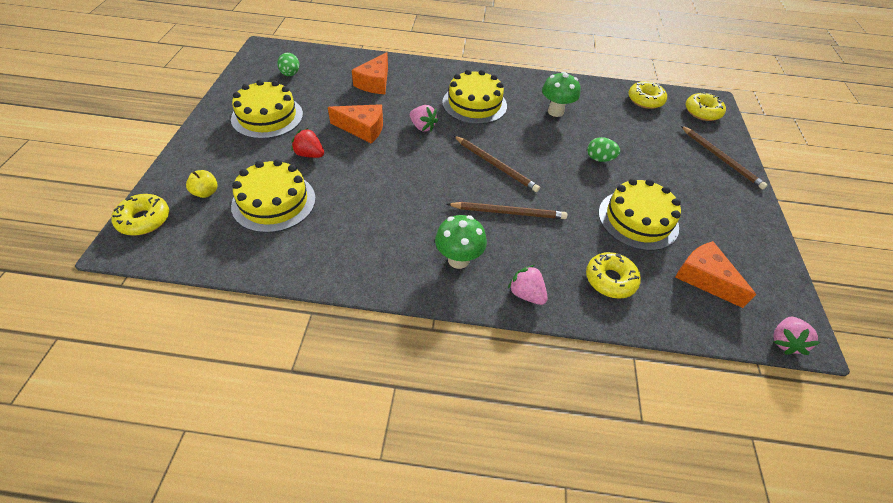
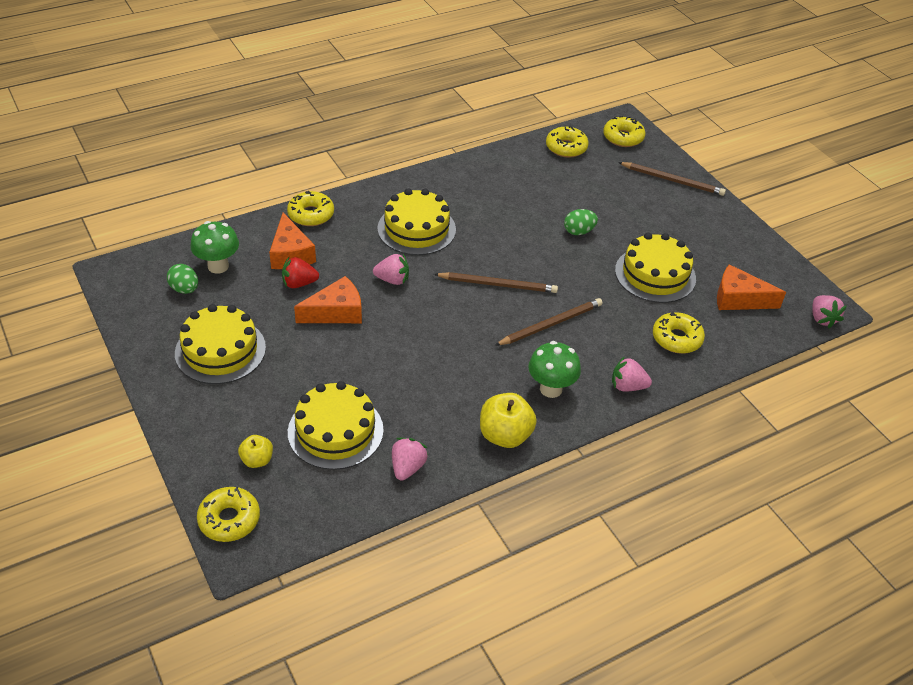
camera: 35 degrees left, 5 degrees down
red strawberry [291,128,324,158] -> red strawberry moved to [282,257,319,288]
green mushroom [542,72,580,117] -> green mushroom moved to [191,221,239,274]
none -> yellow donut [287,191,334,226]
none -> pink strawberry [392,438,428,481]
none -> yellow apple [480,393,537,448]

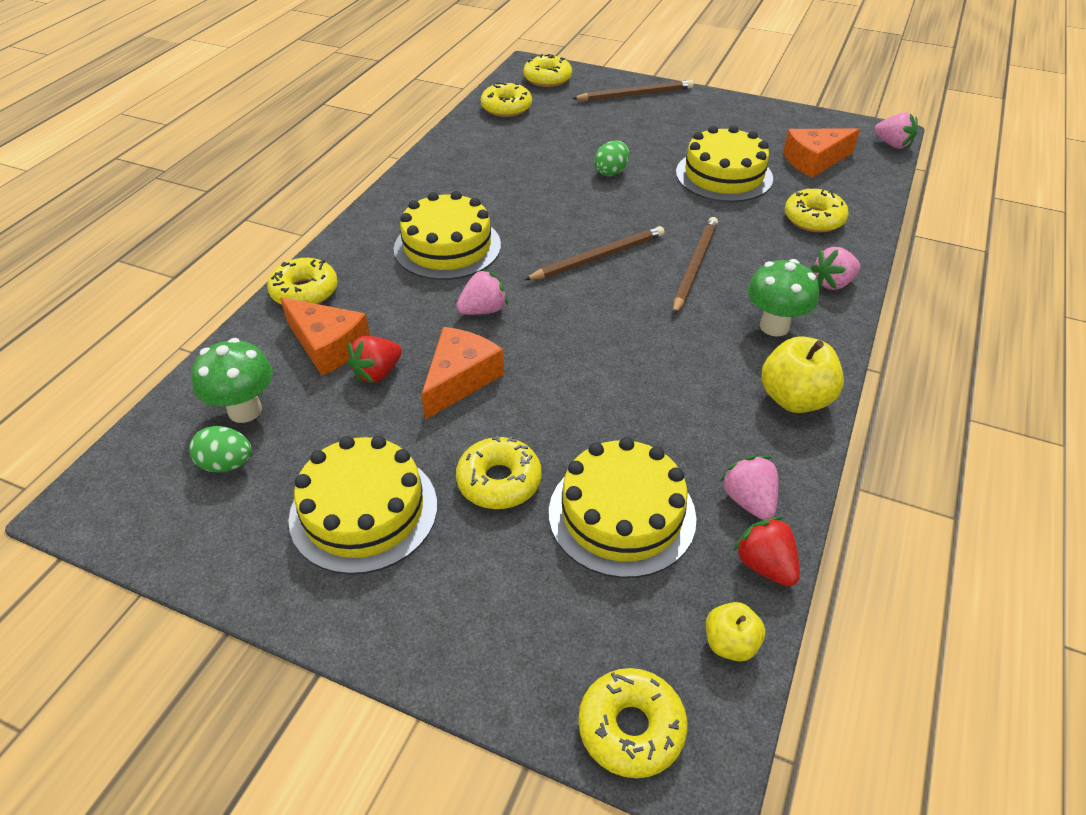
camera: 35 degrees left, 0 degrees up
yellow apple [238,435,273,468] -> yellow apple moved to [706,602,765,662]
none -> yellow donut [456,436,542,509]
none -> red strawberry [733,517,800,586]

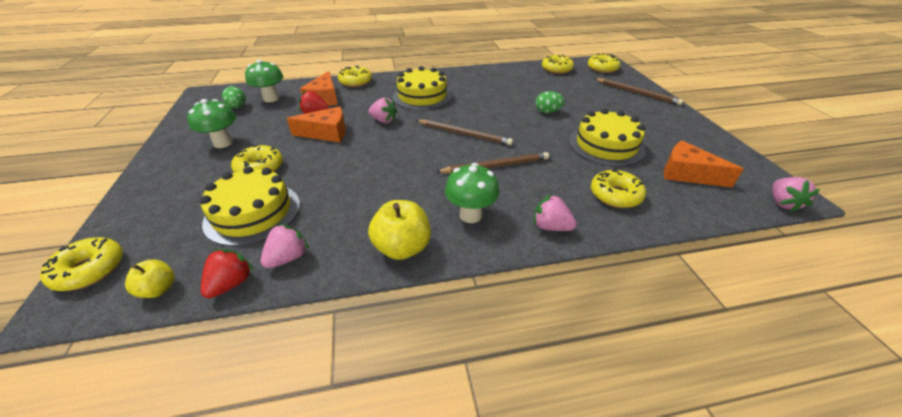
camera: 55 degrees right, 5 degrees down
yellow cake [289,436,437,575] -> green mushroom [187,99,236,148]

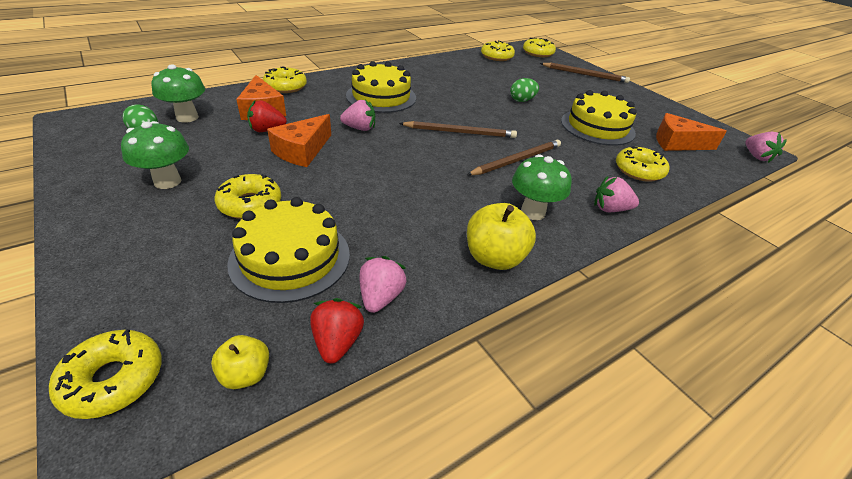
camera: 25 degrees left, 0 degrees up
orange cheese [287,106,346,142] -> orange cheese turned 150 degrees clockwise [267,114,331,167]

